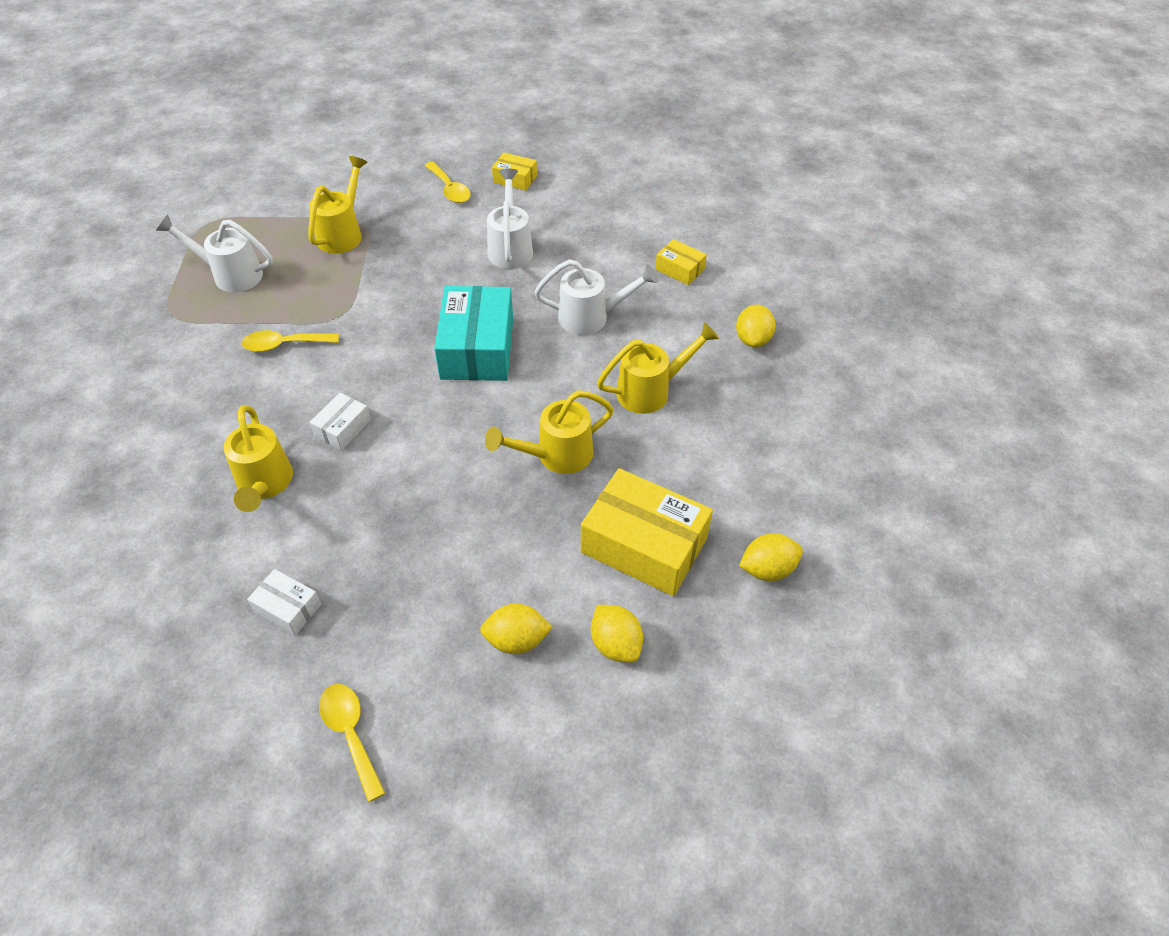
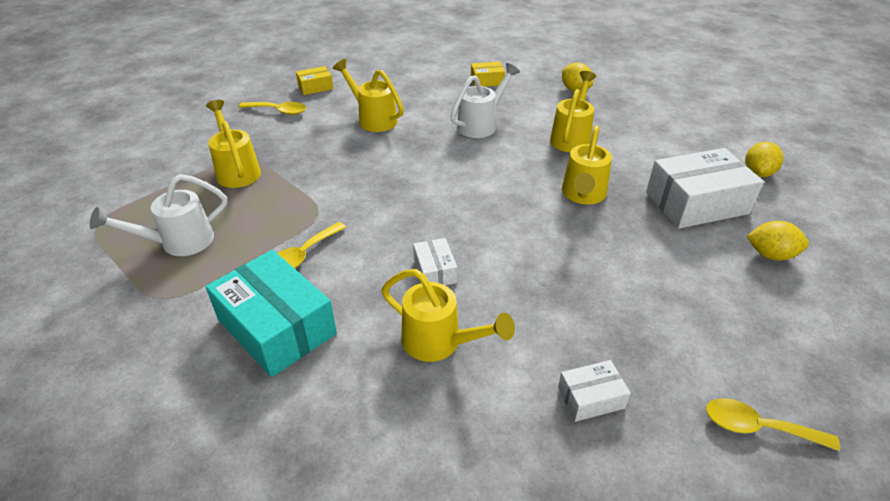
camera: 45 degrees left, 10 degrees down
turquoise box [434,286,513,381] -> turquoise box moved to [205,250,337,377]
yellow lemon [480,604,553,654] -> none
white watering can [487,169,533,269] -> yellow watering can [333,59,404,132]
yellow box [581,468,713,596] -> white box [646,148,764,229]

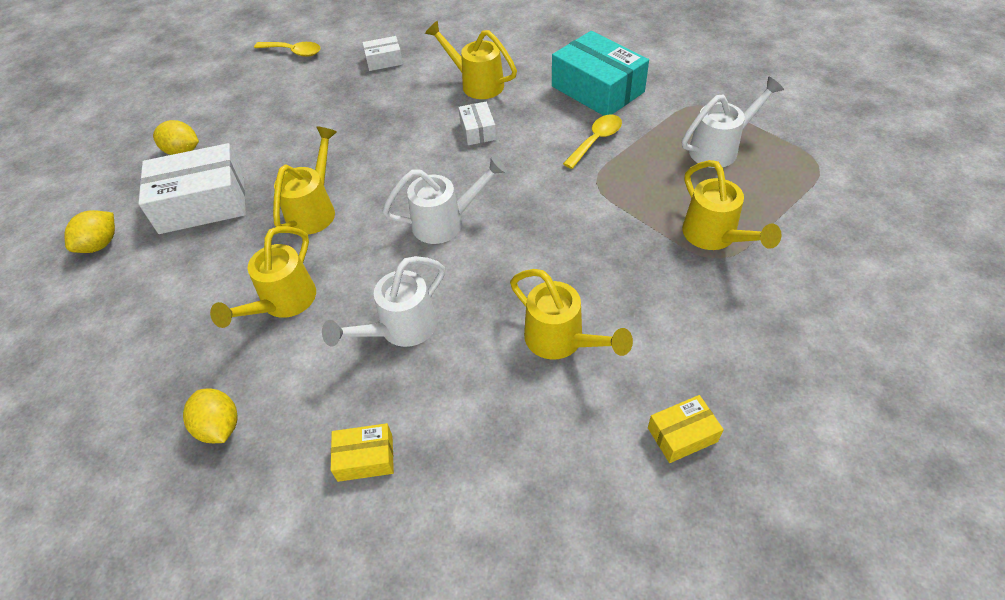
camera: 175 degrees left, 10 degrees up
yellow spoon [239,102,306,115] -> none
none -> white watering can [382,156,507,244]

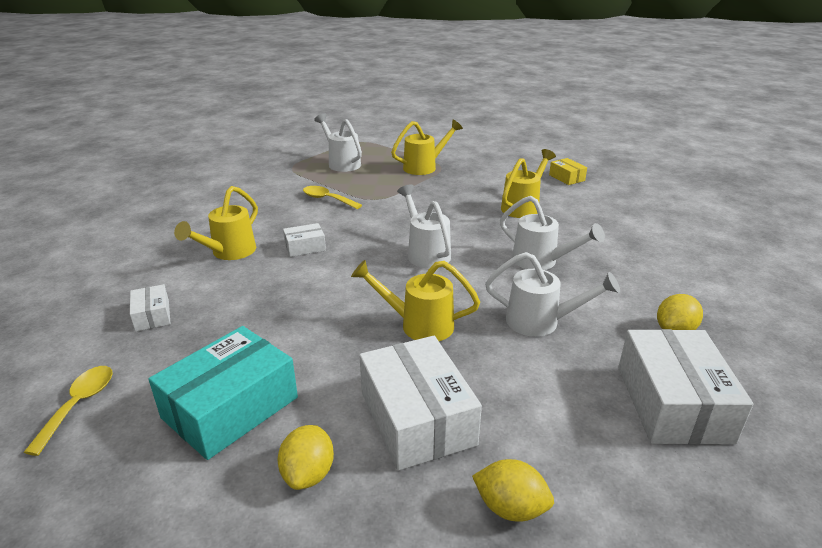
camera: 100 degrees left, 20 degrees down
yellow watering can [210,226,316,328] -> white watering can [485,252,620,337]
yellow box [331,423,394,482] -> none
turquoise box [552,31,649,116] -> turquoise box moved to [148,326,298,460]
none -> white box [618,329,753,445]

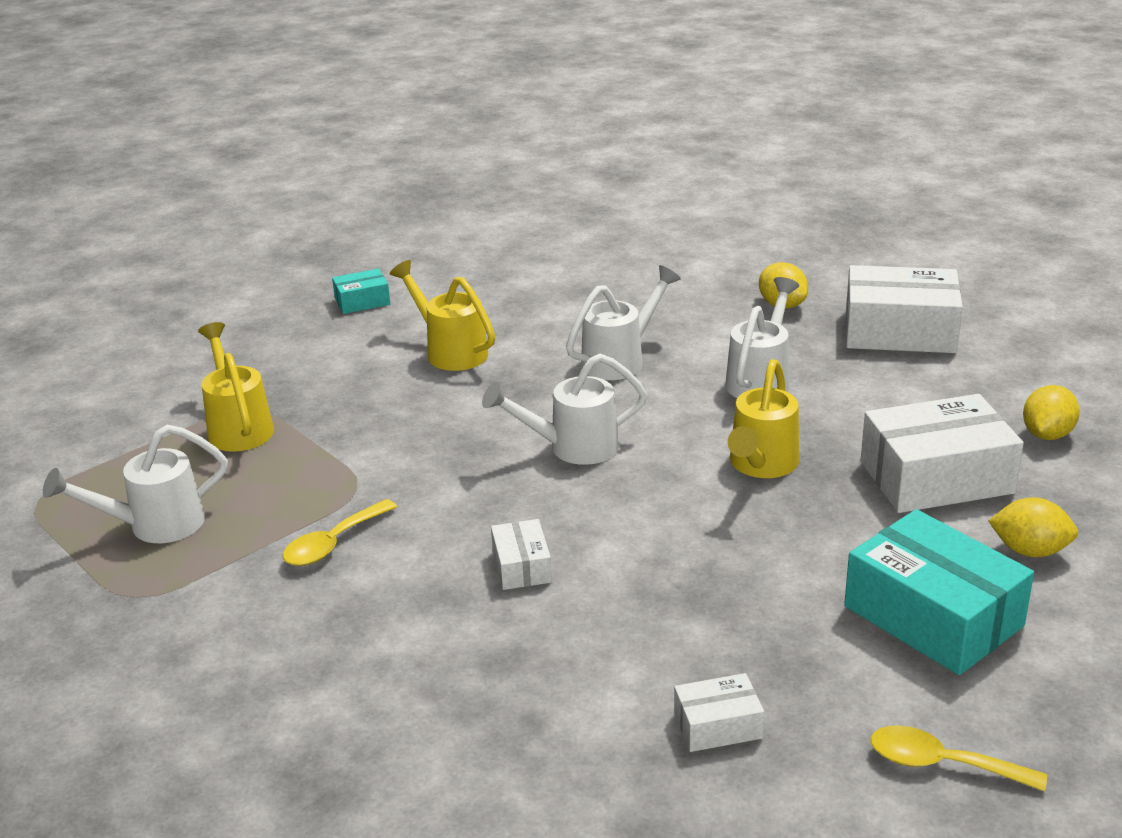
camera: 80 degrees left, 0 degrees up
yellow watering can [174,186,258,260] -> none
yellow box [549,158,587,185] -> turquoise box [332,268,390,314]

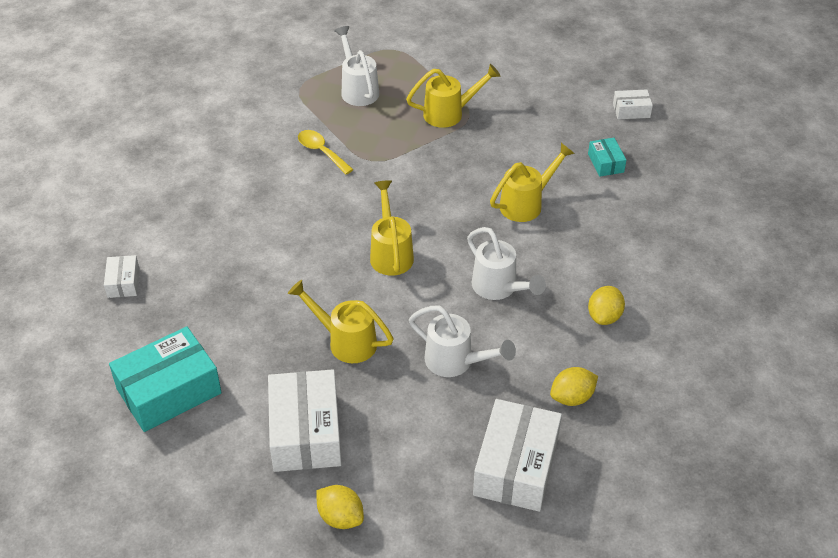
camera: 95 degrees right, 15 degrees up
white watering can [482,354,647,465] -> yellow watering can [370,180,414,276]
white box [491,519,552,590] -> white box moved to [613,89,653,119]
yellow spoon [870,725,1047,792] -> none
yellow lemon [988,497,1078,557] -> yellow lemon moved to [588,286,625,325]

